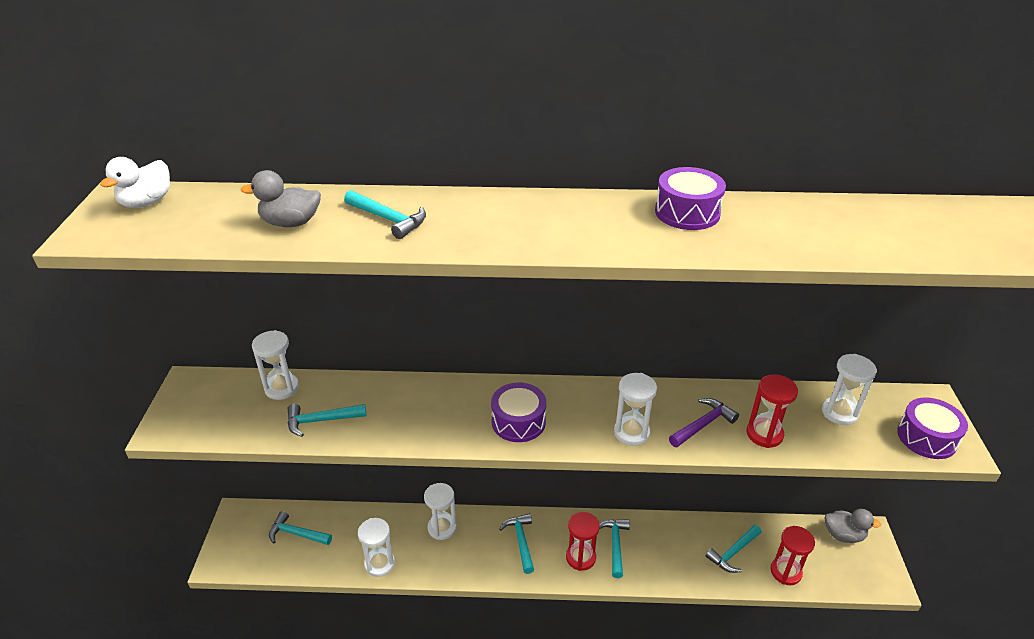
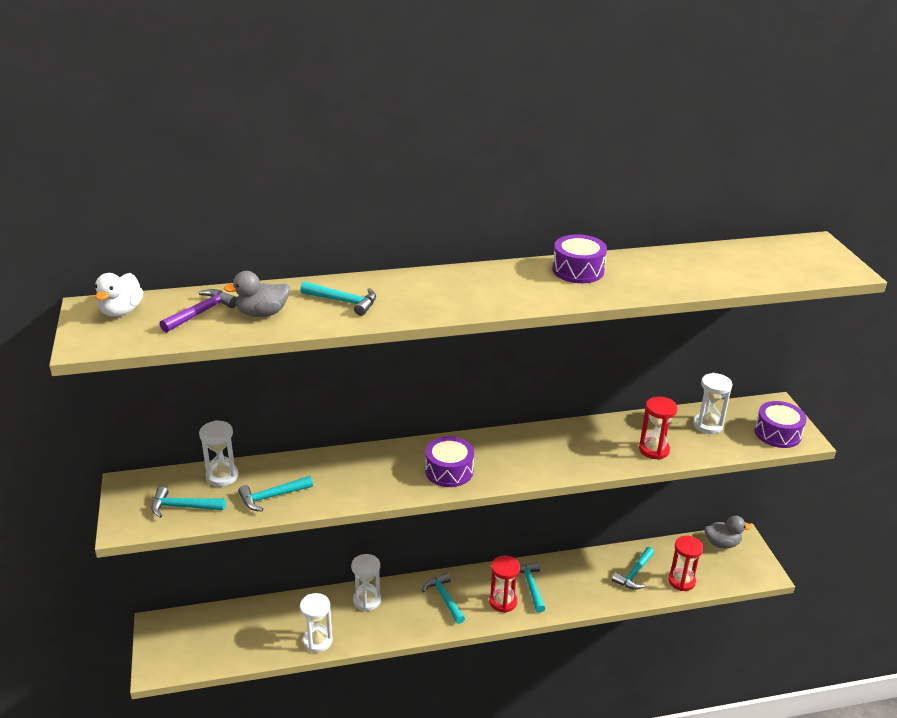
camera: 15 degrees left, 5 degrees down
turquoise hammer [269,511,332,545] -> turquoise hammer moved to [151,487,226,518]
white hourglass [614,373,657,446] -> none
purple hammer [669,398,739,447] -> purple hammer moved to [160,289,237,333]

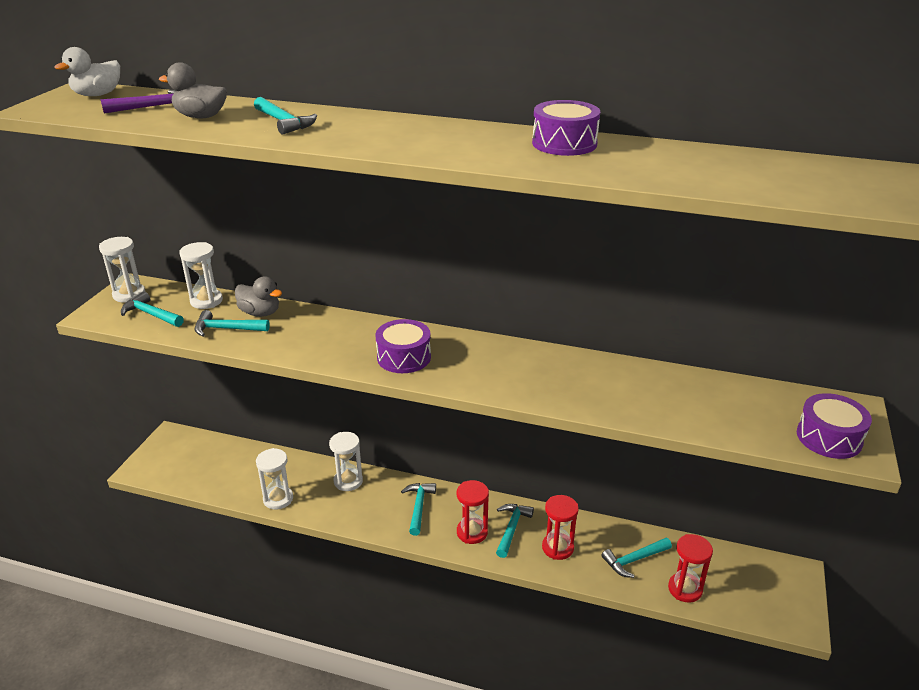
camera: 30 degrees right, 0 degrees up
red hourglass [639,397,678,460] -> red hourglass moved to [542,495,579,560]
white hourglass [693,373,733,434] -> white hourglass moved to [99,237,146,303]
grey duck [705,516,752,549] -> grey duck moved to [235,276,282,317]

